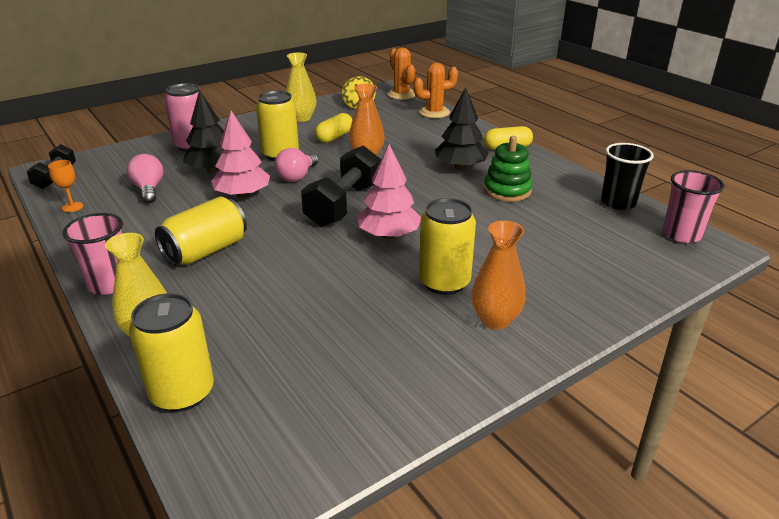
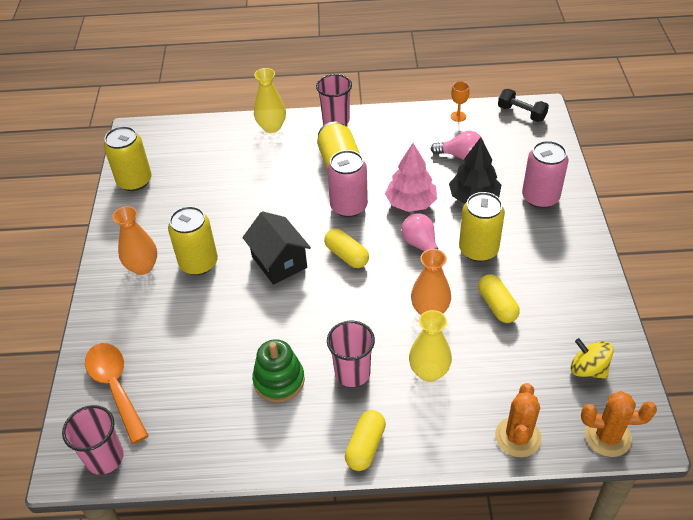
camera: 125 degrees right, 15 degrees up
yellow can [129,293,214,412] -> yellow can moved to [104,126,152,191]
yellow vase [286,53,316,122] -> yellow vase moved to [409,310,452,382]
black dumbbell [301,145,381,227] -> yellow capsule [324,229,369,268]
pink tree [357,144,421,239] -> black house [242,211,311,285]
black tree [435,87,489,170] -> pink cup [327,321,375,387]
black cup [601,143,654,210] -> none
none -> orange spoon [85,343,149,444]
none -> pink can [327,150,368,217]

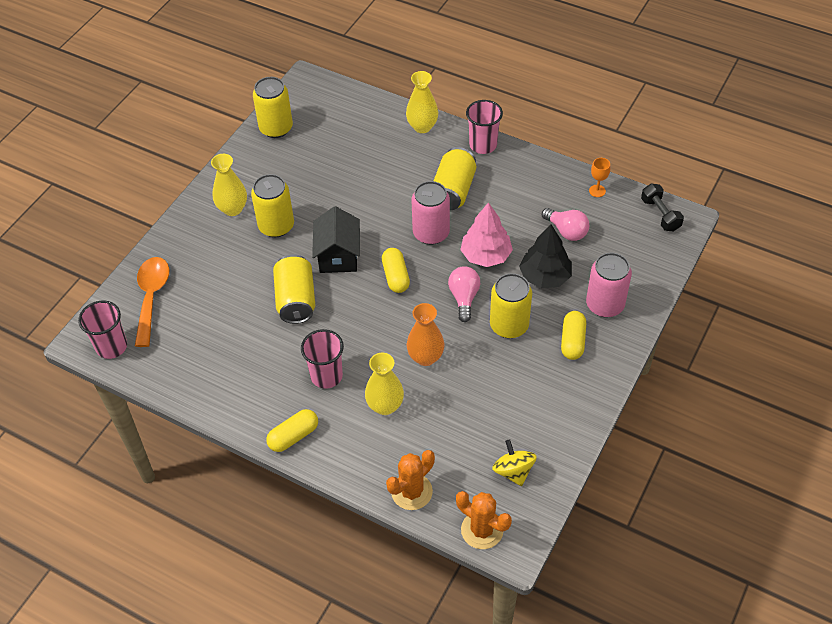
camera: 30 degrees right, 5 degrees up
orange vase [112,206,157,275] -> yellow vase [211,154,247,216]
green stacking toy [252,339,305,402] -> none
yellow capsule [478,274,520,323] -> yellow capsule moved to [561,311,586,360]
none -> yellow can [273,254,315,324]

